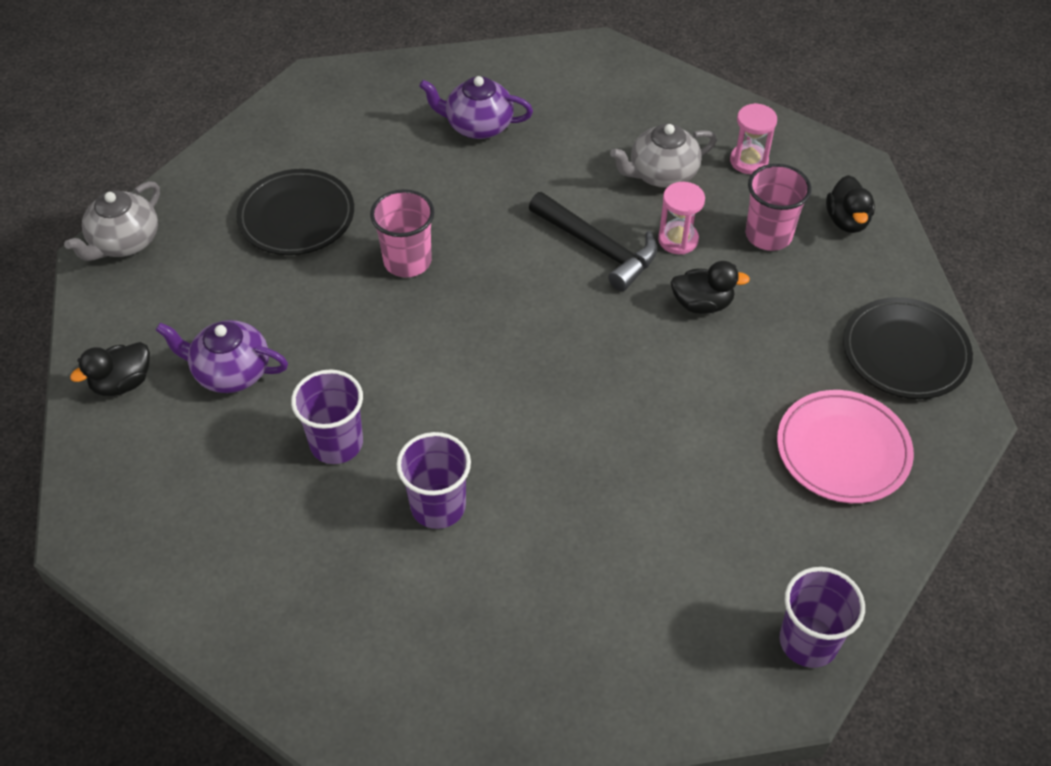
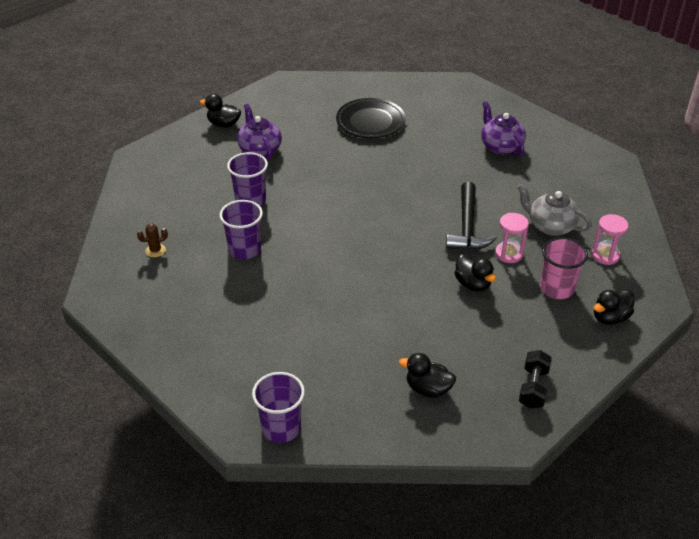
camera: 55 degrees right, 10 degrees down
grey teapot [64,181,160,261] -> none
pink cup [370,189,434,277] -> none
pink plate [777,390,914,503] -> black duck [399,353,456,398]
black plate [843,297,973,399] -> black dumbbell [519,350,552,409]
none -> brown cactus [137,223,168,257]

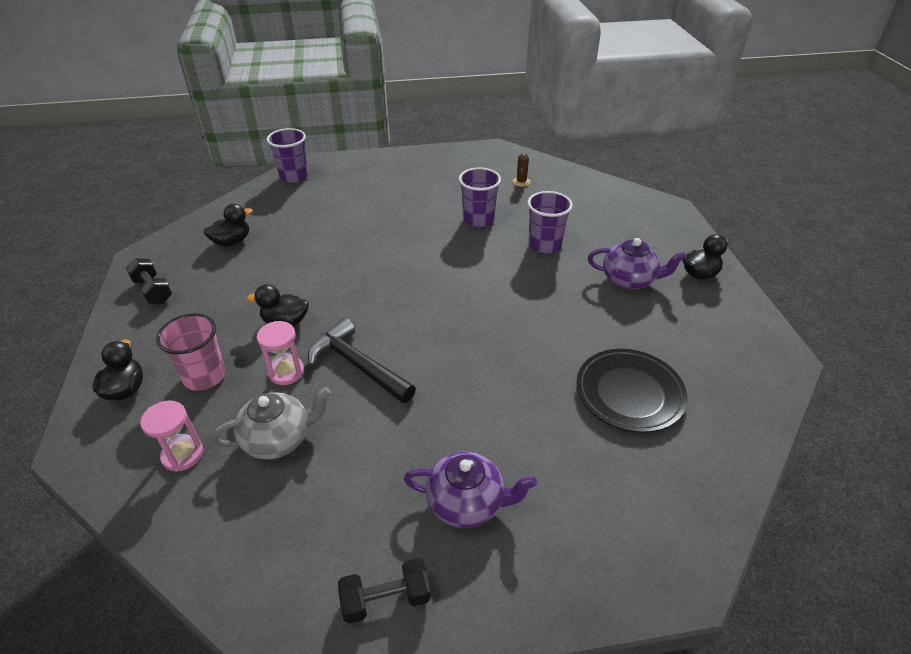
camera: 125 degrees right, 0 degrees up
none -> black dumbbell [338,558,431,623]

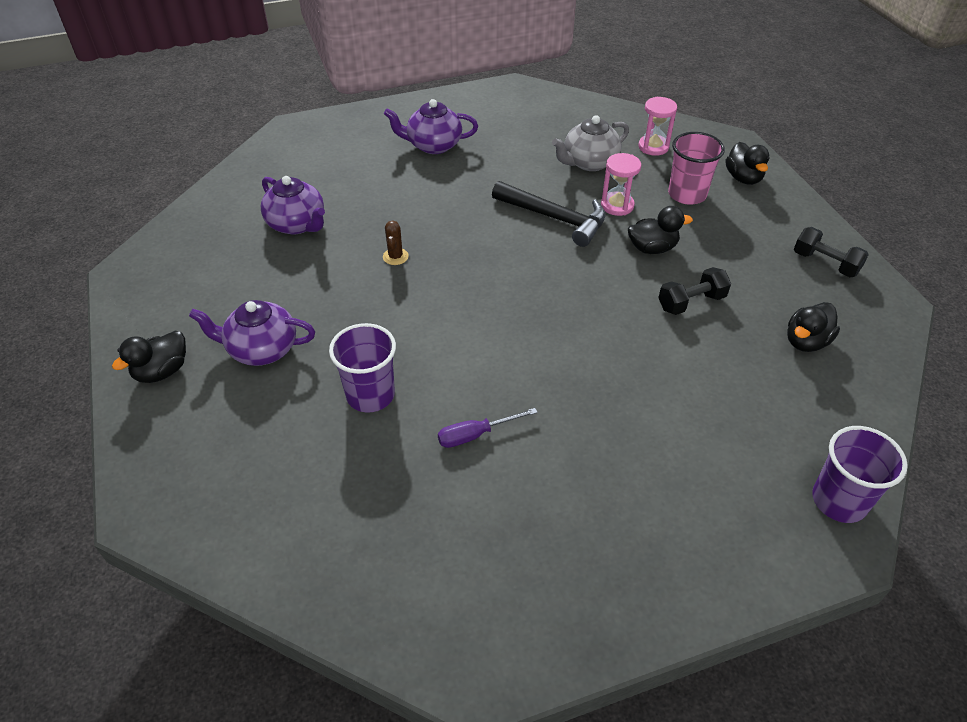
camera: 170 degrees right, 5 degrees up
black dumbbell [338,558,431,623] -> black dumbbell moved to [658,267,731,315]
purple cup [459,167,501,227] -> purple screwdriver [438,408,538,448]
brown cactus [513,152,531,187] -> brown cactus moved to [383,220,409,265]
black plate [576,349,688,433] -> purple teapot [261,176,325,234]

